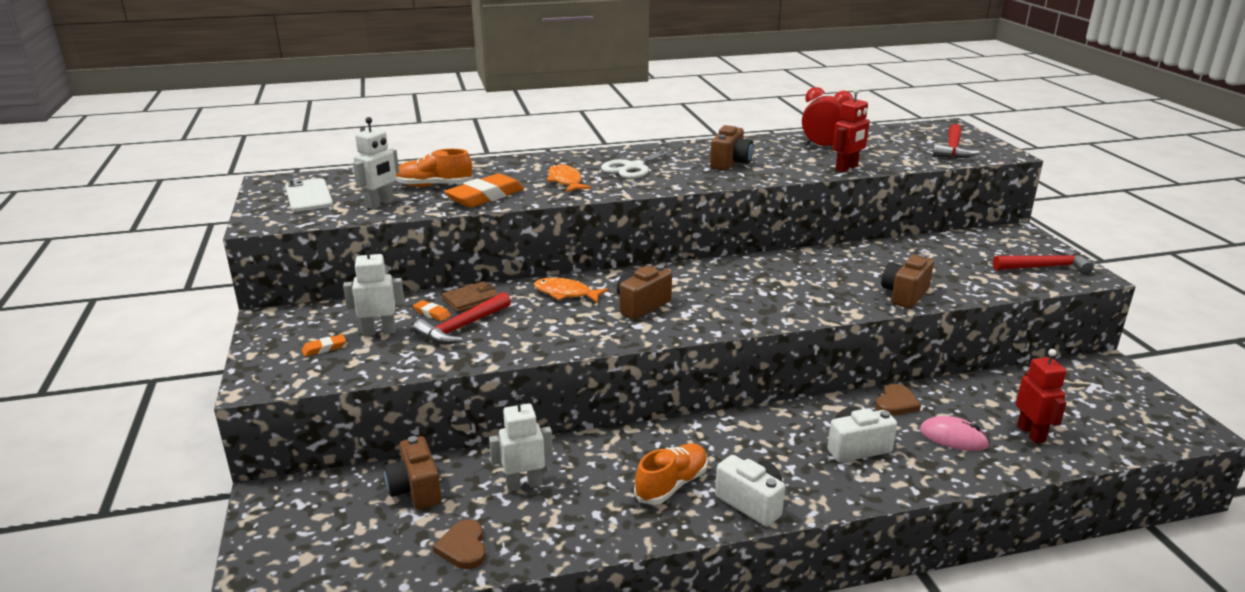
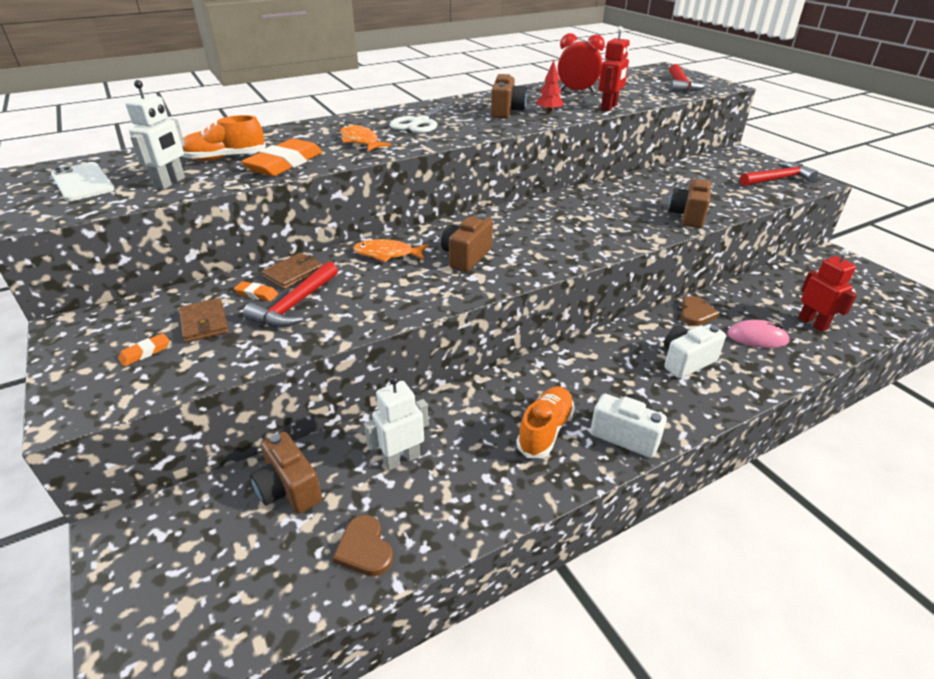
camera: 15 degrees left, 10 degrees up
white robot [343,243,404,336] -> brown wallet [179,298,229,343]
none -> red tree [536,60,564,114]

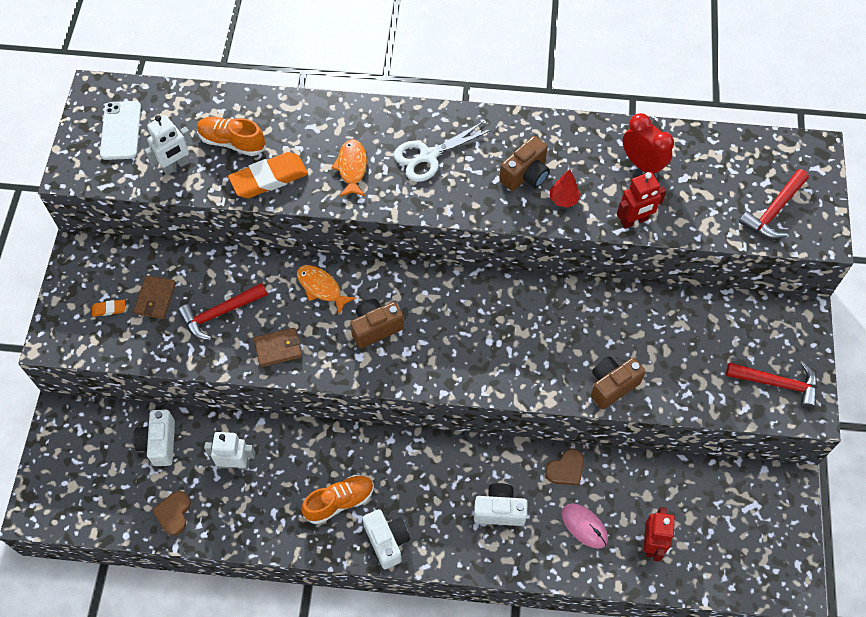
camera: 35 degrees right, 25 degrees up
orange eraser [234,281,278,301] -> none
brown camera [250,432,322,513] -> white camera [134,410,175,466]
brown wallet [261,253,323,290] -> brown wallet moved to [254,328,302,367]

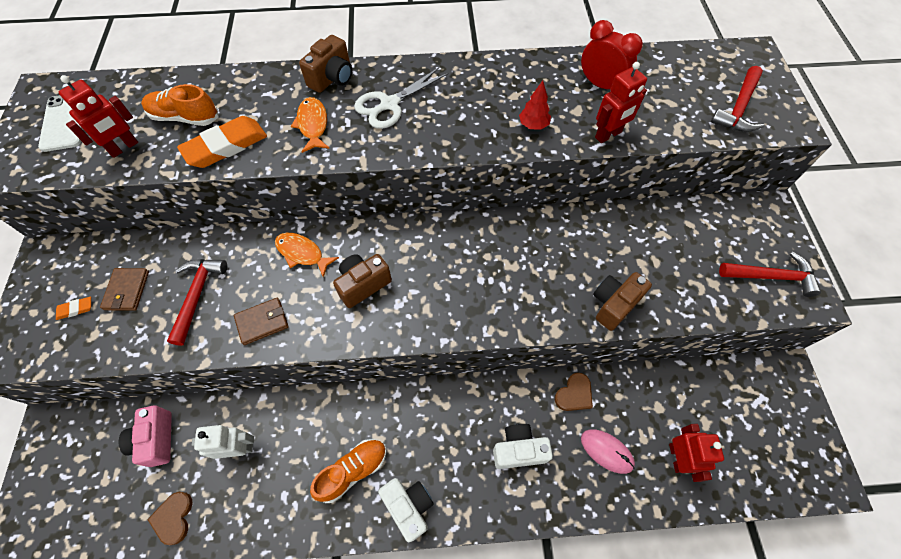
camera: 10 degrees left, 0 degrees up
white camera [134,410,175,466] -> pink camera [119,405,172,467]
white robot [144,115,193,175] -> red robot [59,75,138,158]
red hammer [178,283,268,340] -> red hammer turned 135 degrees clockwise [167,259,227,346]
brown camera [499,136,550,191] -> brown camera moved to [299,35,352,93]

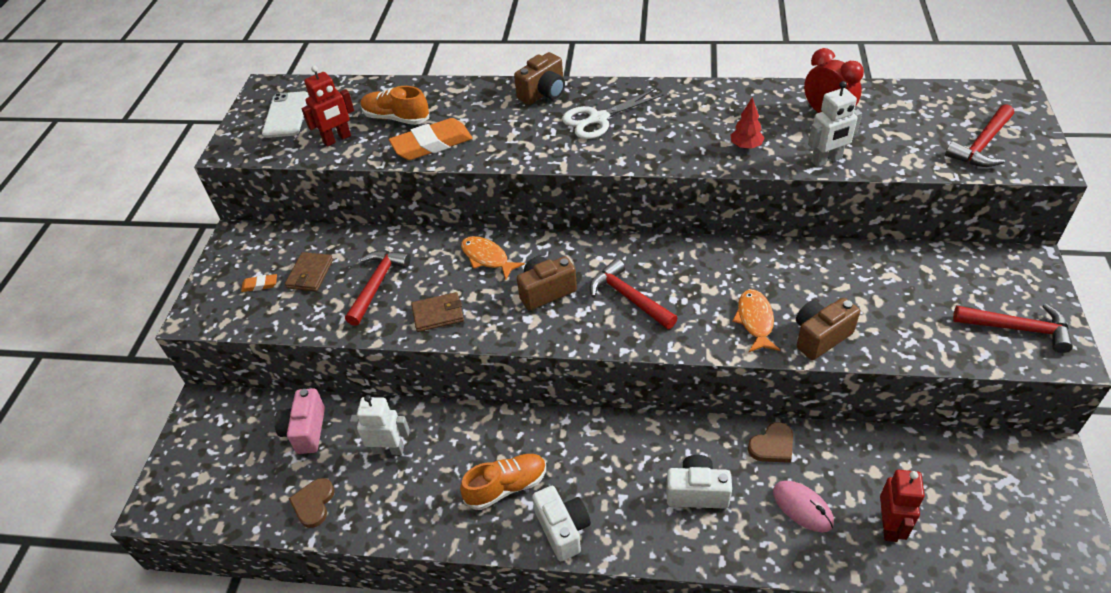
camera: 15 degrees right, 15 degrees down
orange fish [291,97,330,153] -> orange fish moved to [732,289,780,352]
red robot [595,62,647,143] -> white robot [808,81,862,167]
none -> red hammer [590,259,677,329]

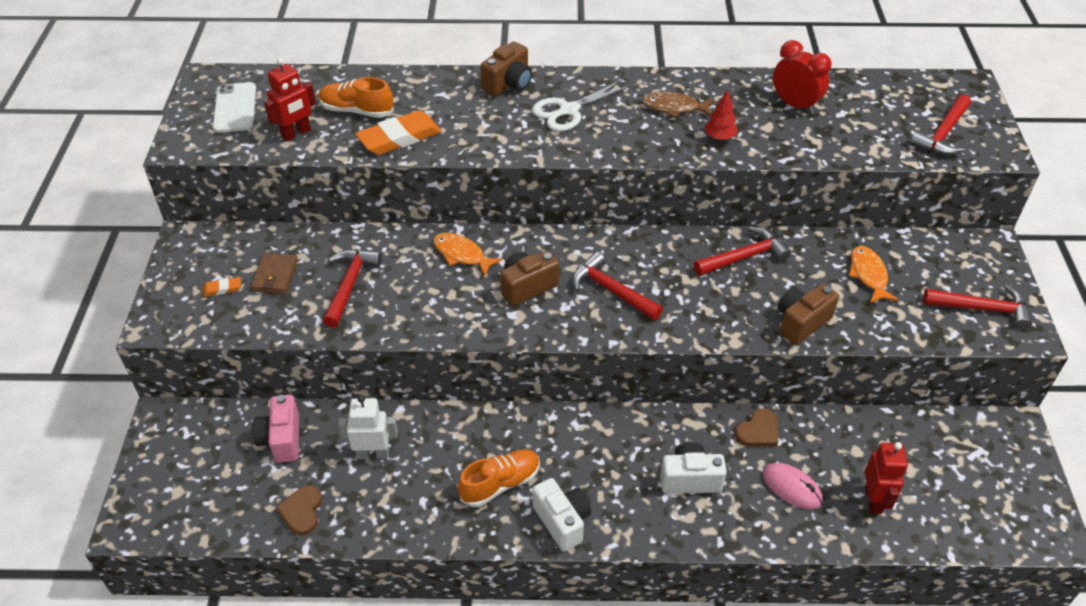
camera: 10 degrees left, 0 degrees up
brown wallet [411,292,464,332] -> none
orange fish [732,289,780,352] -> orange fish moved to [849,246,898,303]
white robot [808,81,862,167] -> none
none -> brown fish [642,92,714,118]
none -> red hammer [694,227,791,276]

